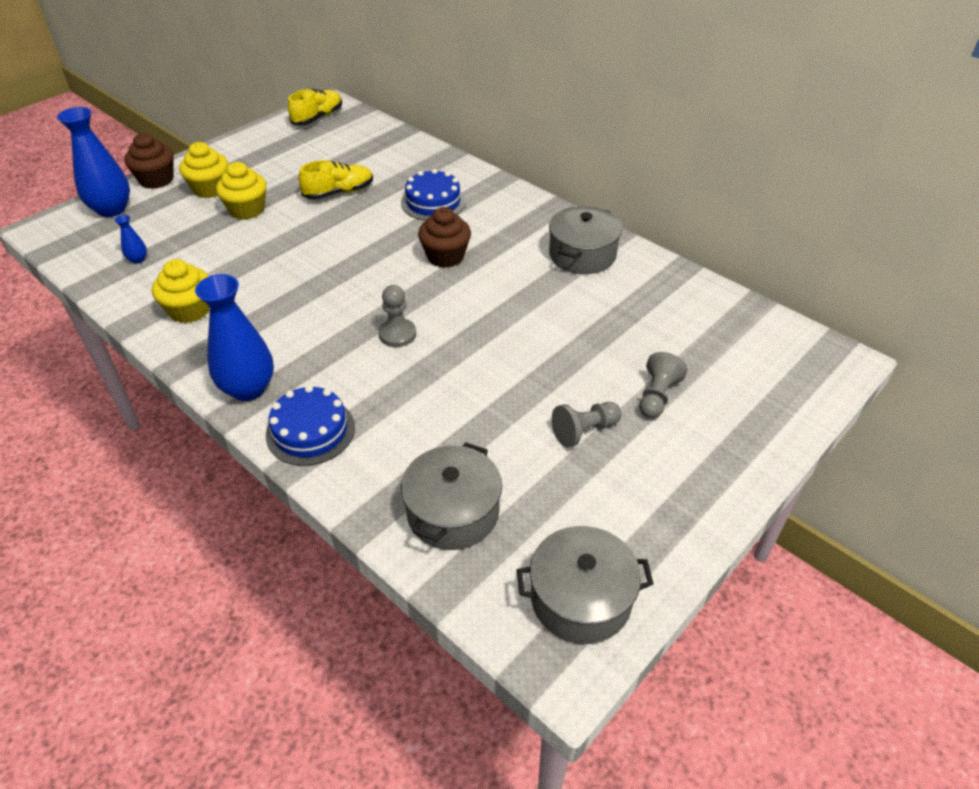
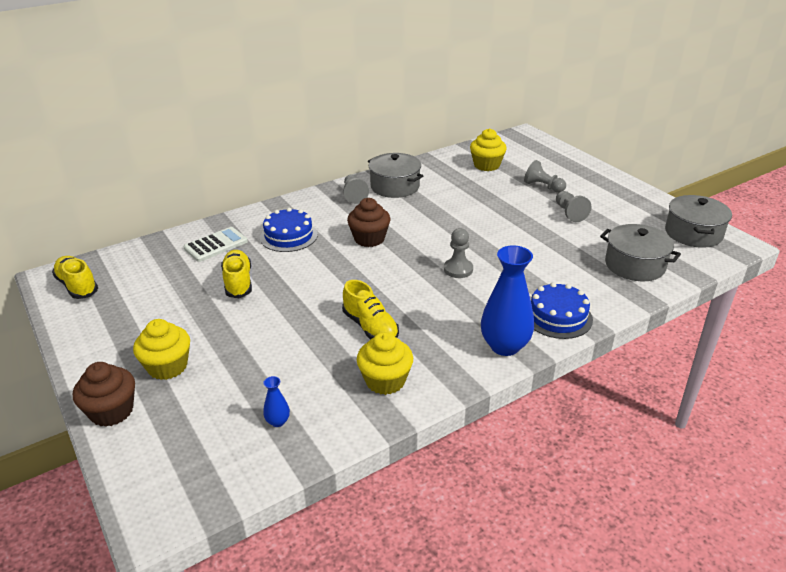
camera: 75 degrees left, 10 degrees down
blue vase [57,107,130,217] -> none
yellow cupcake [216,162,266,220] -> yellow cupcake moved to [470,128,507,171]
none -> white calculator [183,227,248,262]
none -> yellow shoe [342,280,399,340]
none -> grey pawn [343,174,369,204]

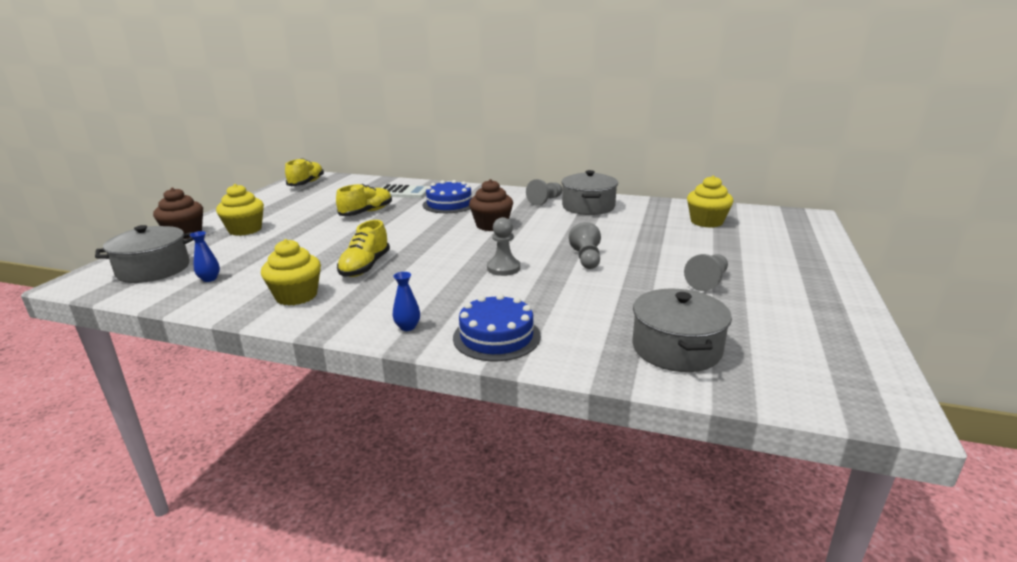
camera: 50 degrees right, 10 degrees down
blue vase [481,245,534,356] -> blue vase [393,272,420,331], size x0.44
grey pawn [524,160,566,193] -> grey pawn moved to [569,222,601,269]
grey pot [665,195,732,248] -> grey pot moved to [95,225,193,283]

